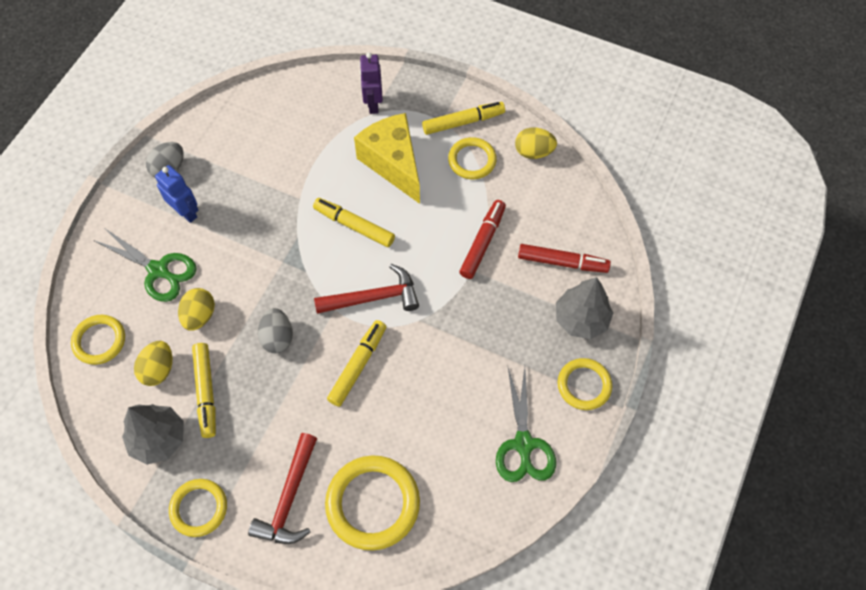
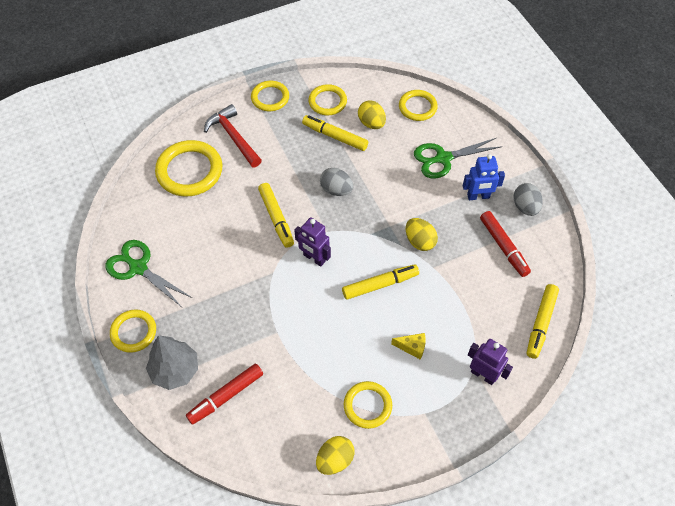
camera: 130 degrees right, 5 degrees down
grey tree [122,404,184,465] -> yellow ring [308,84,347,115]
yellow egg [178,288,215,330] -> yellow egg moved to [406,218,438,251]
red hammer [314,264,419,314] -> purple robot [294,217,331,267]
yellow cheese [354,113,420,204] -> yellow cheese [391,333,426,360], size x0.41
yellow marker [422,102,505,135] -> yellow marker moved to [527,284,559,359]
red marker [459,200,506,279] -> red marker moved to [480,211,531,277]

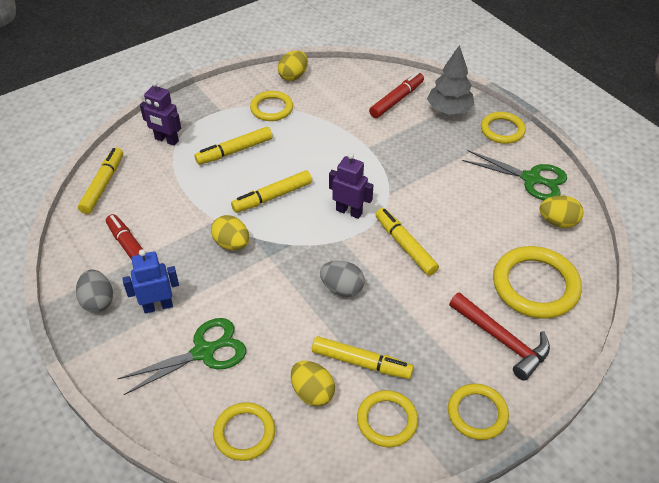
camera: 170 degrees right, 10 degrees down
yellow cheese [391,333,426,360] -> yellow marker [194,127,273,165]
none -> yellow egg [539,195,584,228]

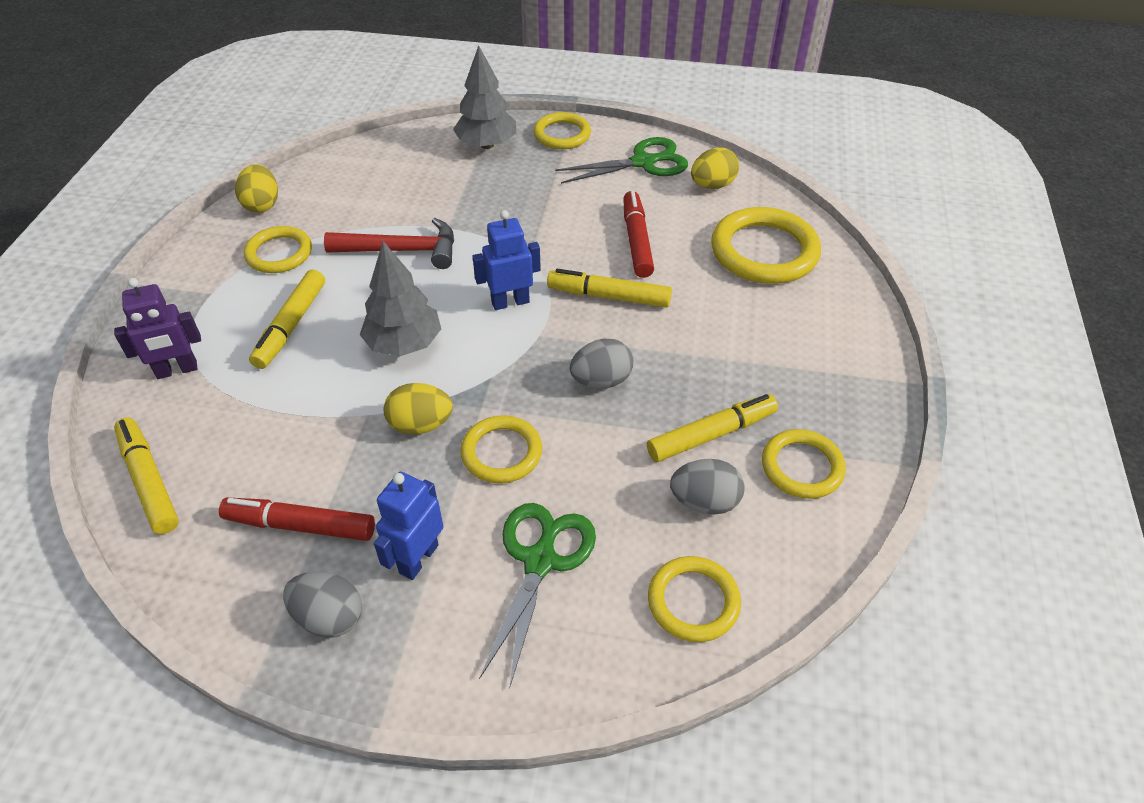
camera: 45 degrees left, 0 degrees up
yellow marker [231,170,312,213] -> grey tree [360,241,441,357]
yellow egg [291,361,335,406] -> grey egg [670,459,745,514]
purple robot [329,153,373,219] -> blue robot [473,210,541,310]
red marker [369,72,424,118] -> red marker moved to [623,191,654,278]
yellow ring [448,384,509,440] -> yellow ring moved to [460,415,542,483]
red hammer [449,292,550,381] -> red hammer moved to [324,218,454,269]

